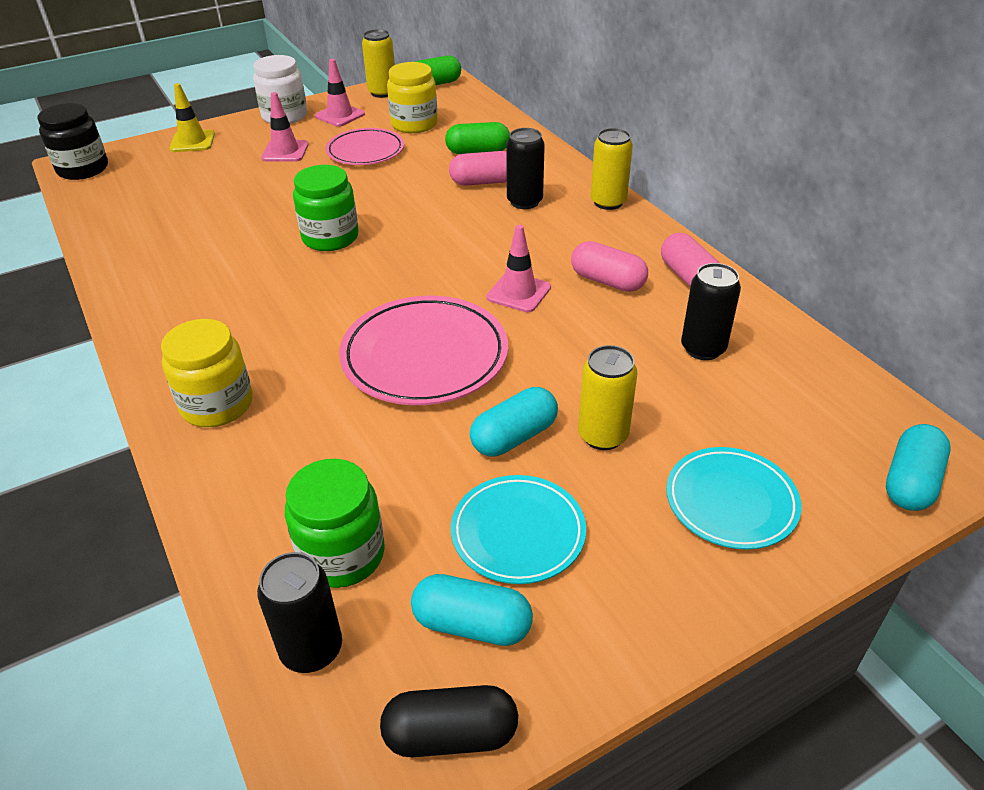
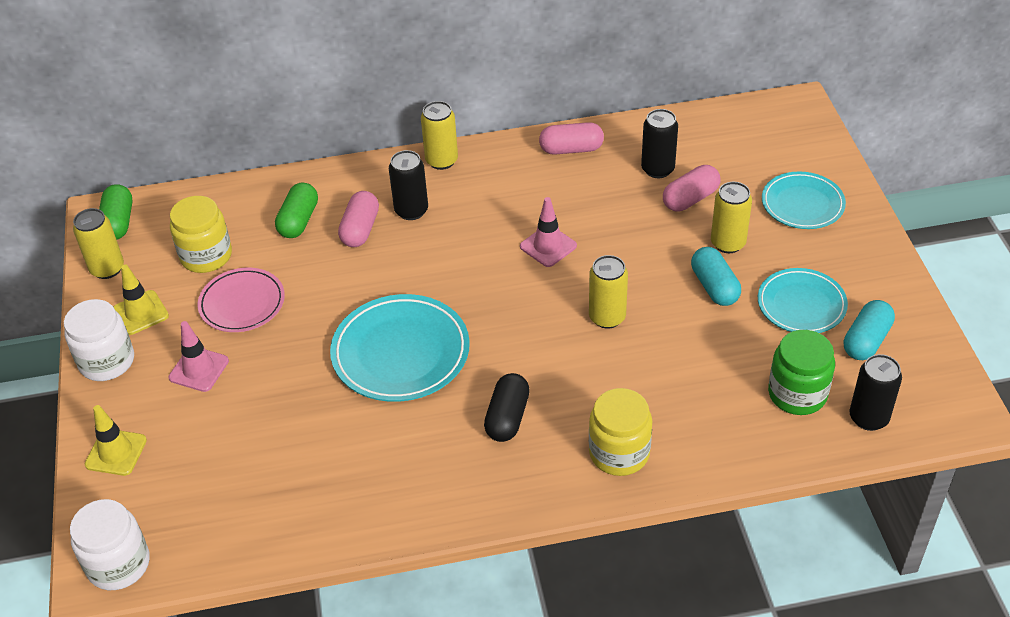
camera: 70 degrees left, 5 degrees up
black jar [37,103,108,180] -> white jar [70,499,150,590]
green jar [293,165,359,251] -> turquoise plate [330,294,470,402]
pink traffic cone [315,59,365,127] -> yellow traffic cone [114,265,169,335]
pink plate [339,296,508,405] -> yellow can [589,255,628,329]
black capsule [380,685,518,757] -> black capsule moved to [484,373,530,442]
pink capsule [571,241,648,292] -> pink capsule moved to [663,165,720,212]
turquoise capsule [886,424,951,511] -> none

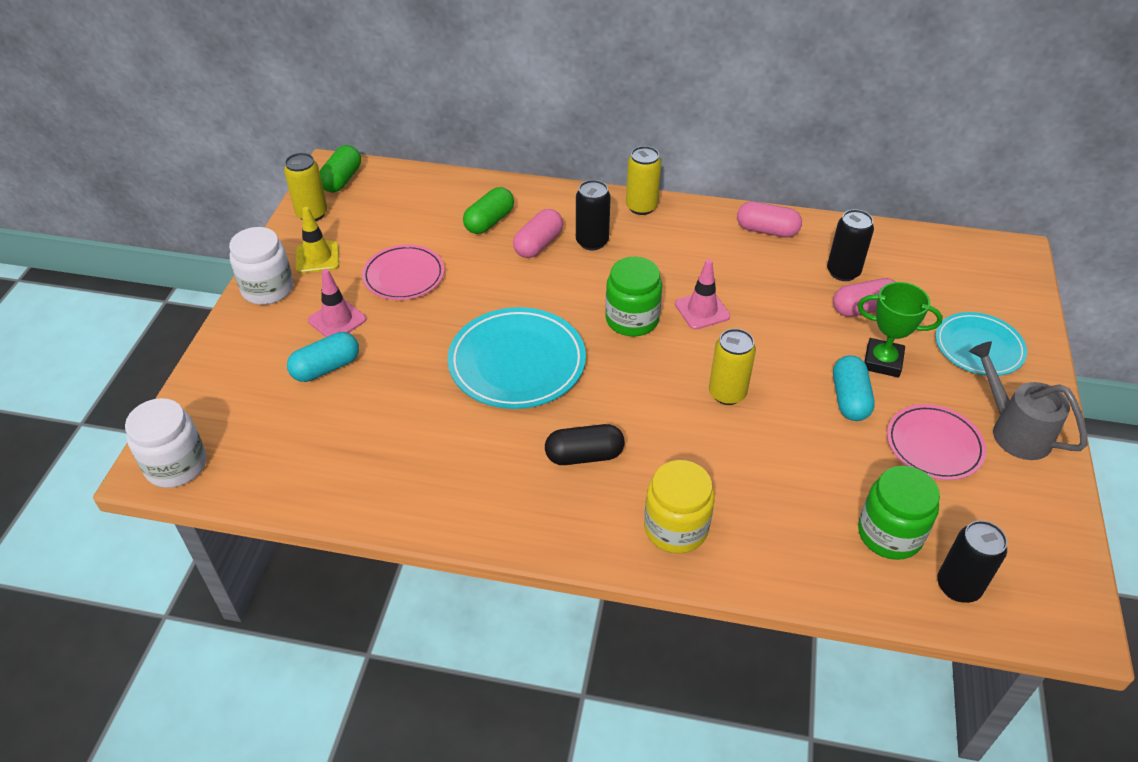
camera: 20 degrees right, 0 degrees up
yellow traffic cone [85,405,147,476] -> none
yellow jar [170,196,232,273] -> none
black capsule [484,373,530,442] -> black capsule turned 45 degrees clockwise [545,424,625,465]
yellow can [711,182,752,253] -> green trophy [857,282,943,378]
turquoise plate [758,268,848,333] -> pink plate [887,404,986,480]
turquoise capsule [844,300,895,360] -> turquoise capsule moved to [287,332,359,382]
none -> green jar [605,257,662,337]
none -> grey watering can [969,341,1087,460]

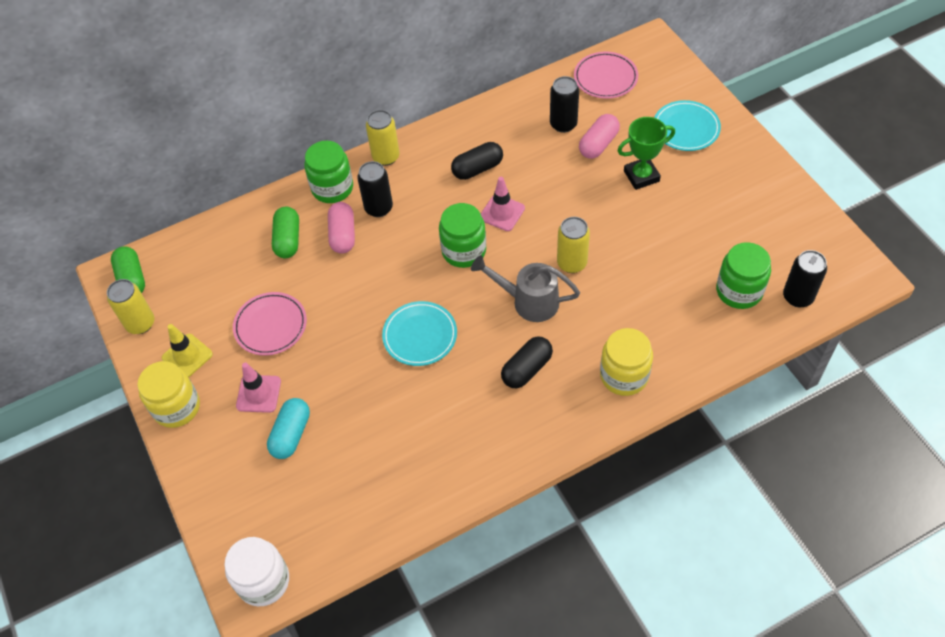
camera: 35 degrees left, 10 degrees up
white jar [229,227,293,305] -> yellow jar [137,361,200,428]
turquoise plate [448,307,586,409] -> turquoise plate [382,301,457,366], size x0.65
pink capsule [737,201,802,238] -> none
turquoise capsule [833,355,875,421] -> none
pink plate [887,404,986,480] -> pink plate moved to [574,51,638,99]
grey watering can [969,341,1087,460] -> grey watering can moved to [471,255,580,322]
none -> green jar [304,141,353,203]
none -> black capsule [451,142,503,180]

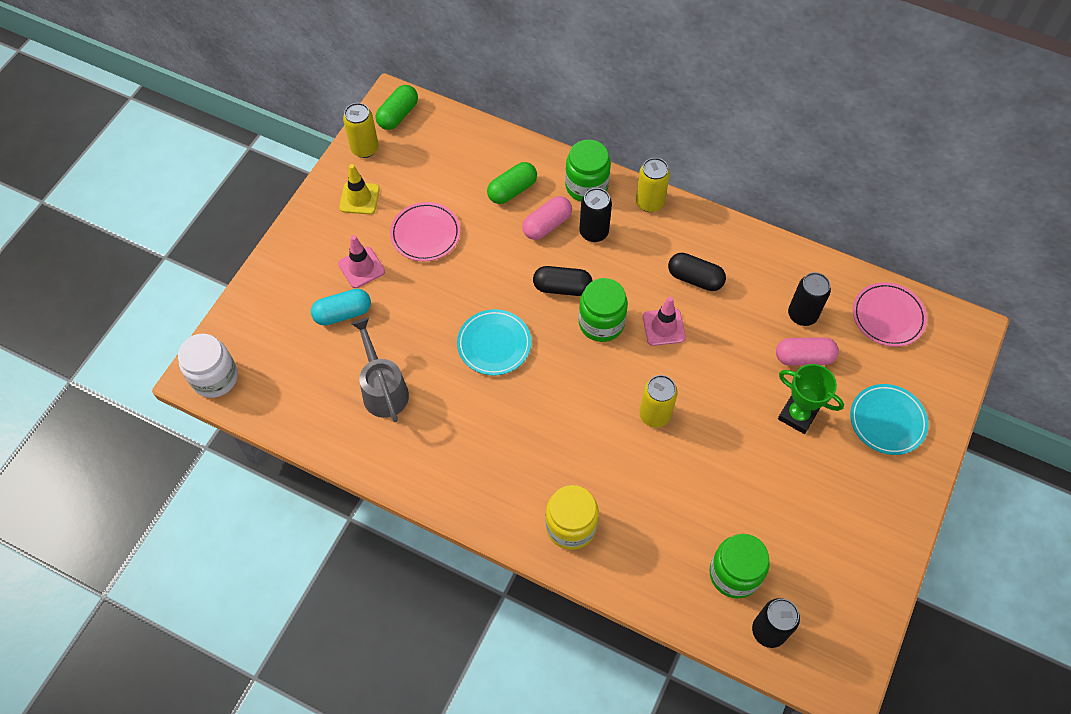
camera: 50 degrees right, 5 degrees up
yellow jar [137,361,200,428] -> none
grey watering can [471,255,580,322] -> grey watering can moved to [351,318,409,422]
black capsule [501,337,553,388] -> black capsule moved to [533,266,593,296]

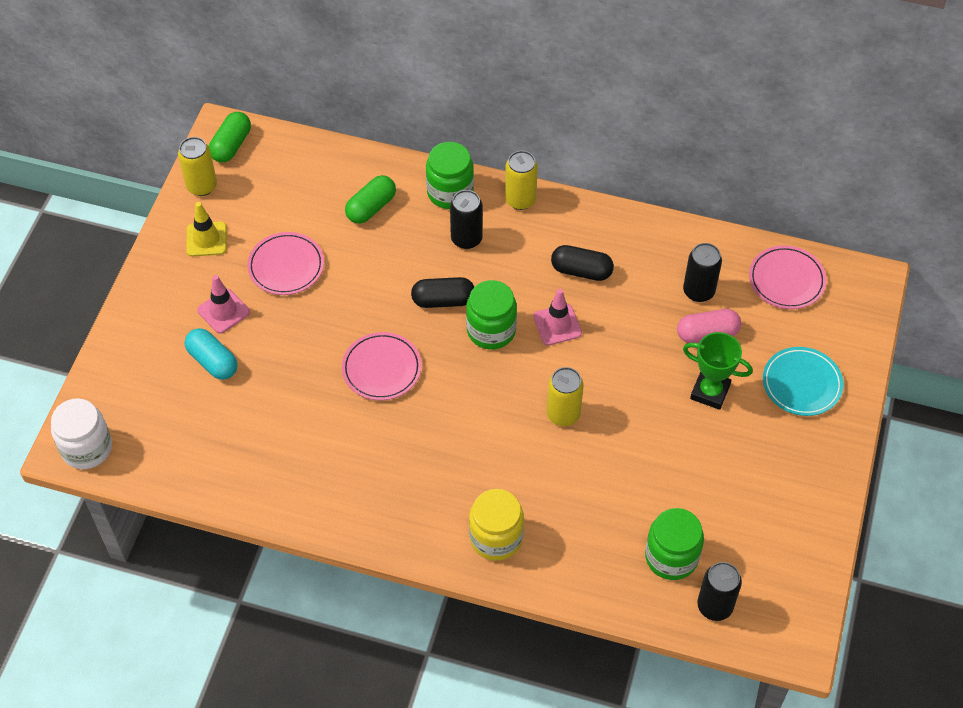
camera: 10 degrees left, 5 degrees down
turquoise capsule [311,289,371,326] -> turquoise capsule turned 75 degrees clockwise [185,328,238,380]
grey watering can [351,318,409,422] -> none
turquoise plate [457,309,531,376] -> pink plate [342,332,422,400]
pink capsule [522,196,572,240] -> none

